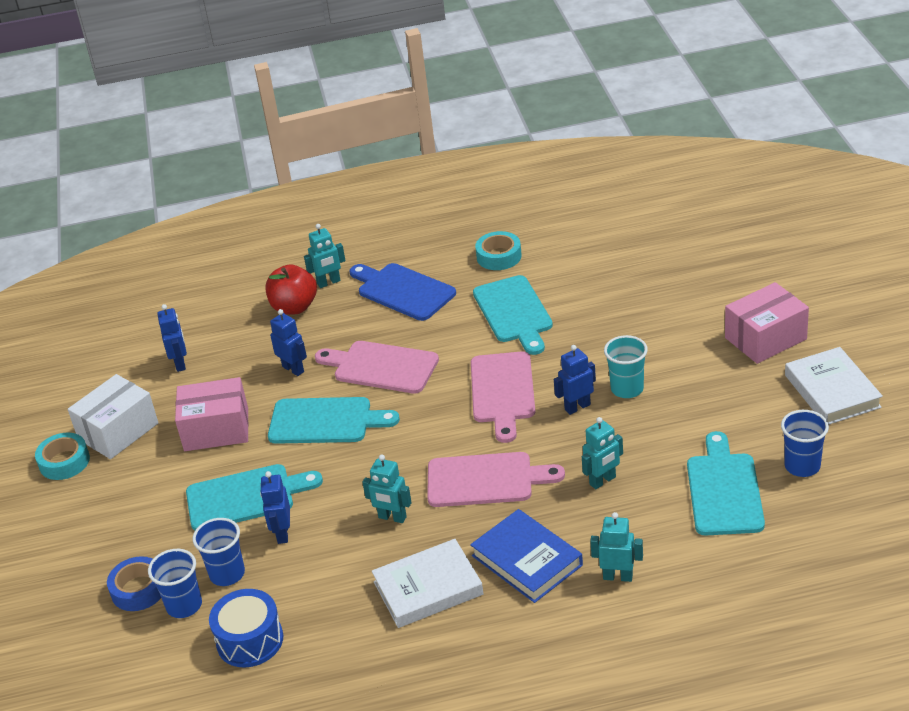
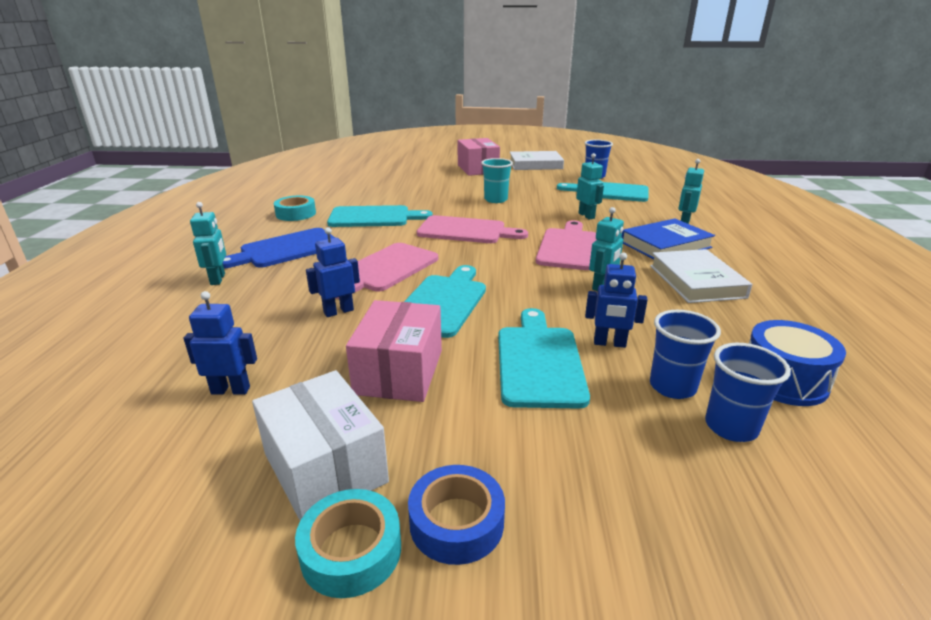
camera: 80 degrees left, 10 degrees down
blue tape [107,556,161,611] -> blue tape moved to [408,465,505,565]
red apple [266,264,317,315] -> none
blue robot [554,345,596,415] -> none

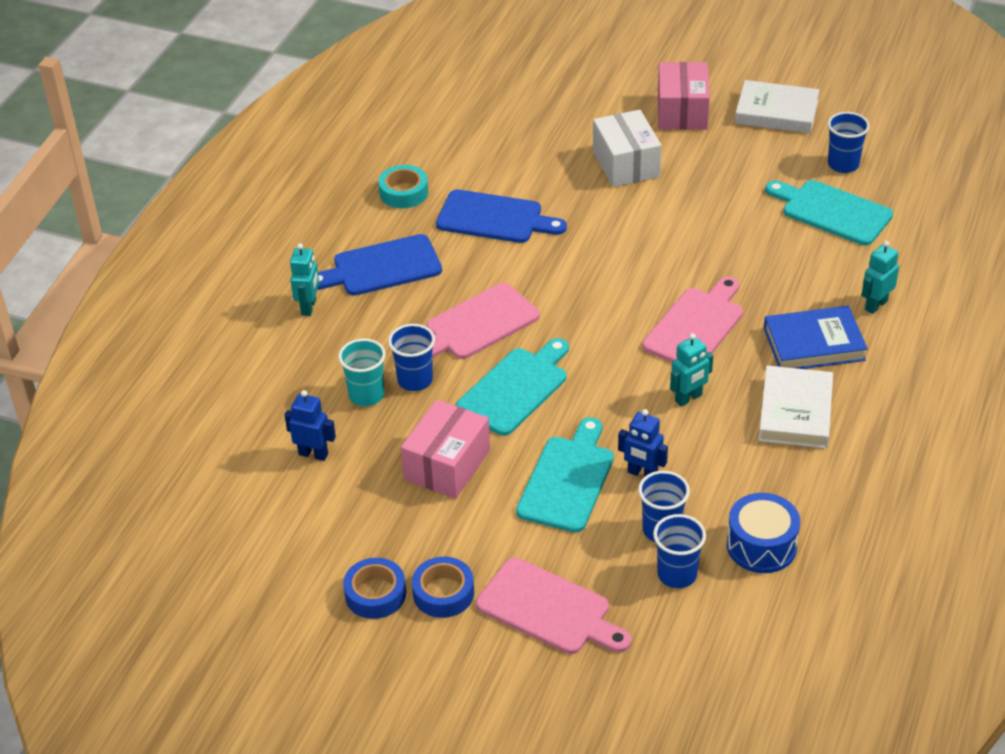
camera: 20 degrees right, 15 degrees up
white box [252,370,389,520] -> white box moved to [593,110,661,187]
turquoise tape [295,489,401,598] -> blue tape [343,558,406,619]
blue robot [306,227,360,317] -> blue cup [388,324,435,391]
turquoise cutting board [327,205,432,227] -> blue cutting board [436,189,567,243]
pink cutting board [417,215,528,243] -> pink cutting board moved to [476,557,632,654]
turquoise cup [481,158,513,203] -> turquoise cup moved to [338,338,386,406]
turquoise robot [576,153,604,219] -> none

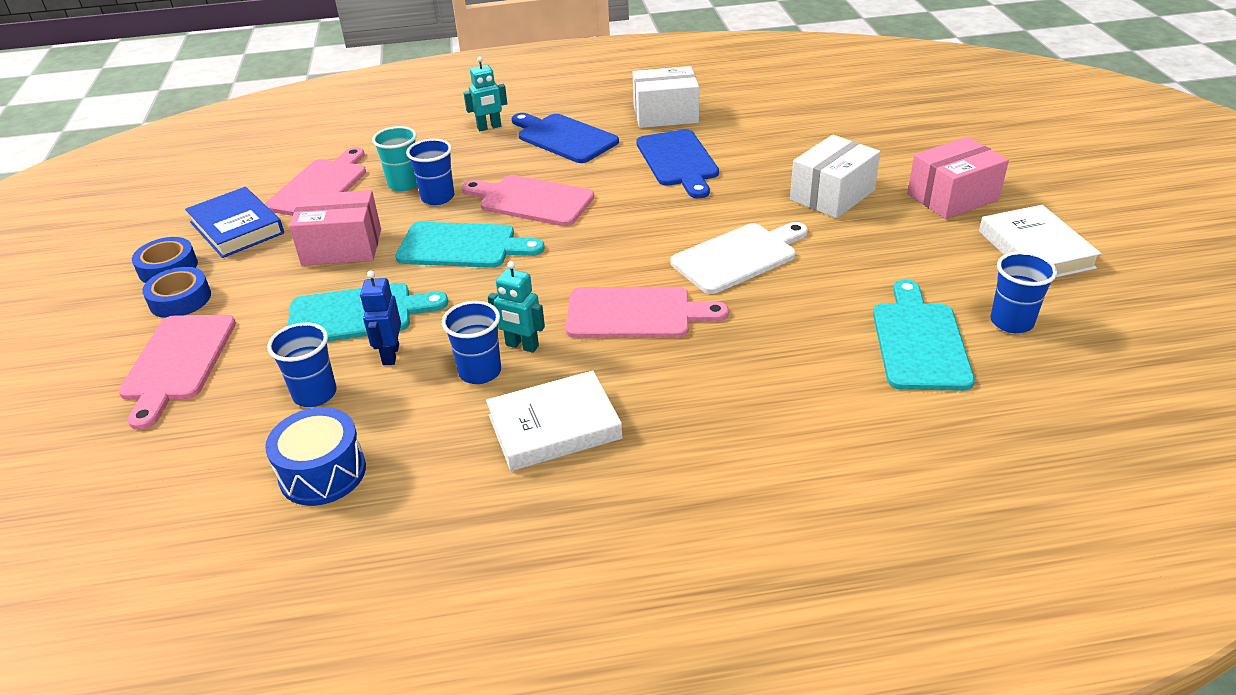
camera: 60 degrees right, 5 degrees down
blue robot [285,390,336,461] -> pink cutting board [265,147,366,216]
turquoise tape [378,165,428,208] -> white box [633,66,699,128]
blue cup [653,514,706,588] -> blue cup moved to [442,301,501,384]
blue book [764,306,868,369] -> blue book moved to [185,187,284,258]
turquoise robot [861,241,899,314] -> none
none -> white cutting board [671,222,808,294]

